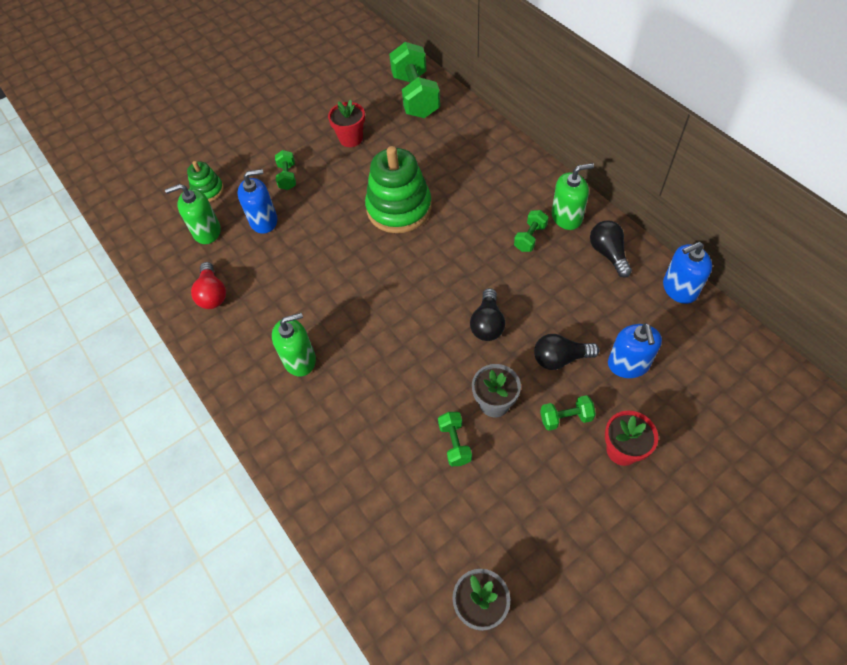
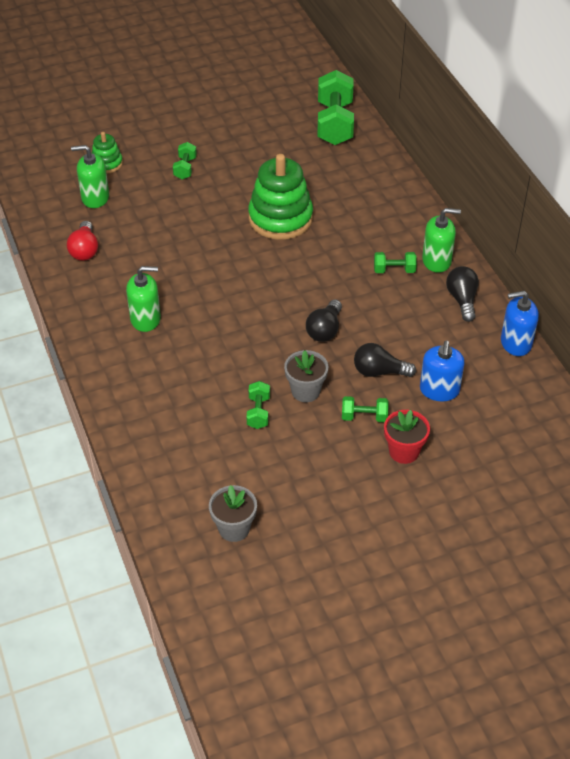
camera: 10 degrees right, 10 degrees down
blue soap dispenser [237,169,277,234] -> none
red flower pot [328,100,365,147] -> none
green dumbbell [514,210,549,252] -> green dumbbell turned 45 degrees clockwise [374,252,417,273]

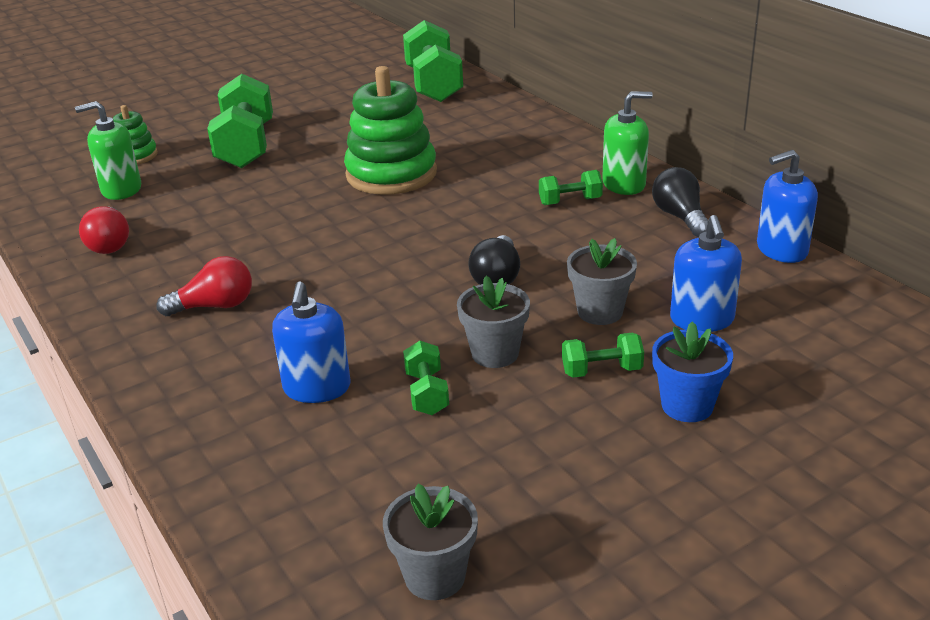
camera: 10 degrees left, 15 degrees down
green soap dispenser [126,266,161,332] -> red light bulb [156,256,252,316]
green dumbbell [173,142,197,179] -> green dumbbell [207,74,273,168], size x2.08
black light bulb [354,343,416,377] -> grey flower pot [567,238,637,325]
red flower pot [384,410,430,464] -> blue flower pot [652,321,733,422]
none -> blue soap dispenser [272,281,351,403]

